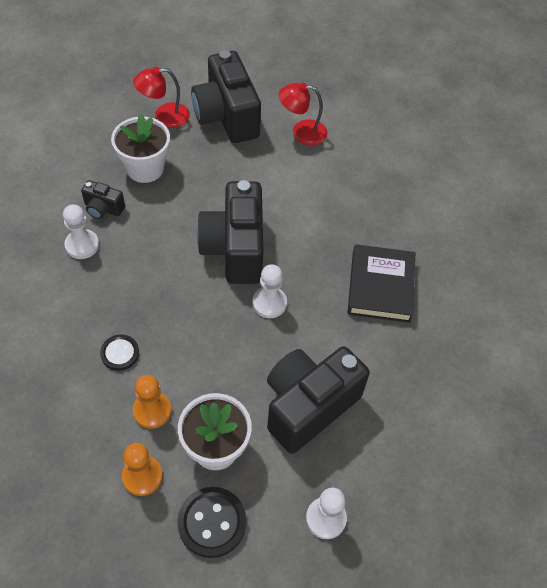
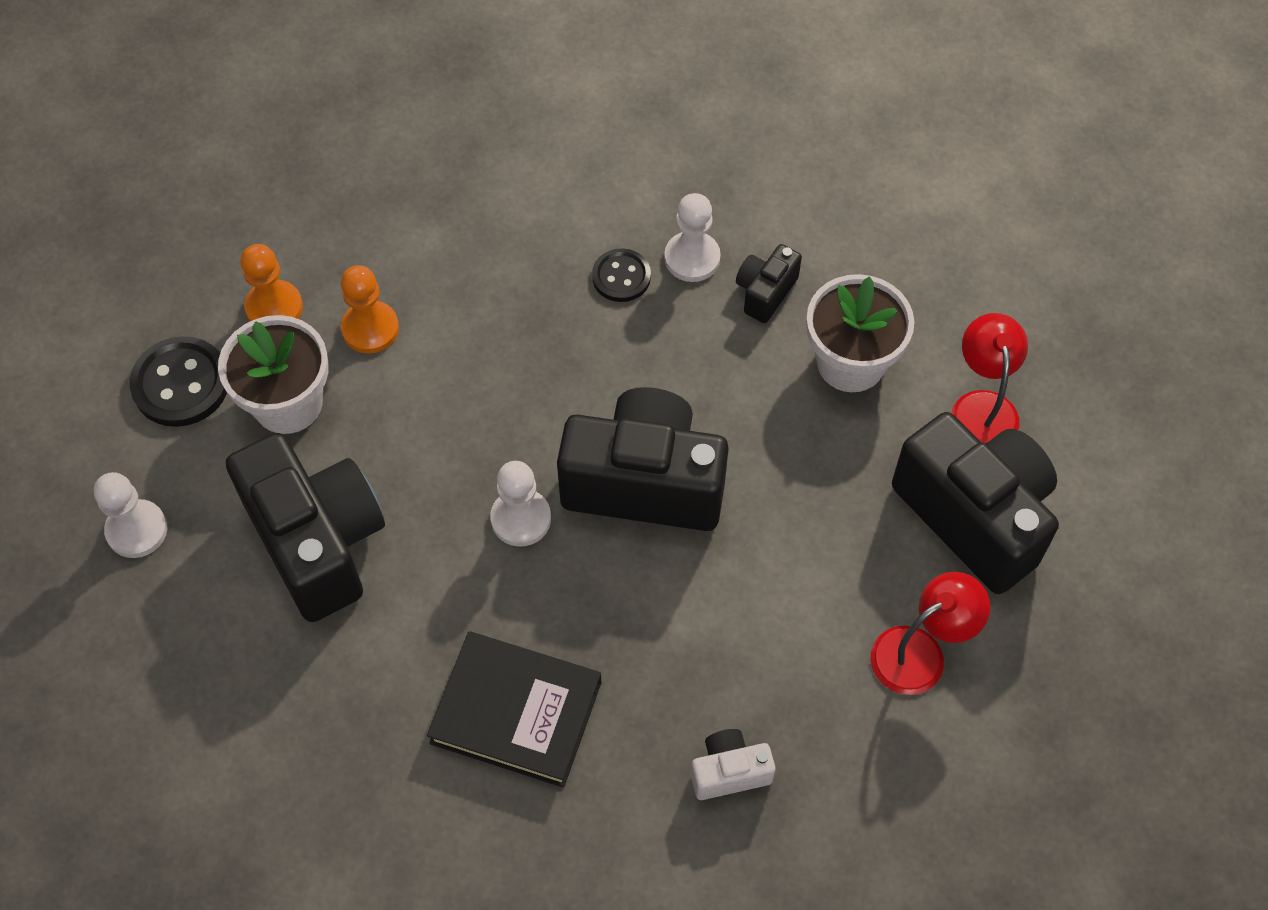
camera: 105 degrees right, 5 degrees up
black button [100,335,139,371] -> black button moved to [592,248,651,302]
black camera [191,50,261,143] -> black camera turned 60 degrees clockwise [892,412,1059,594]
red lamp [279,83,327,145] -> red lamp turned 45 degrees clockwise [870,572,990,695]
none -> white camera [691,729,776,800]

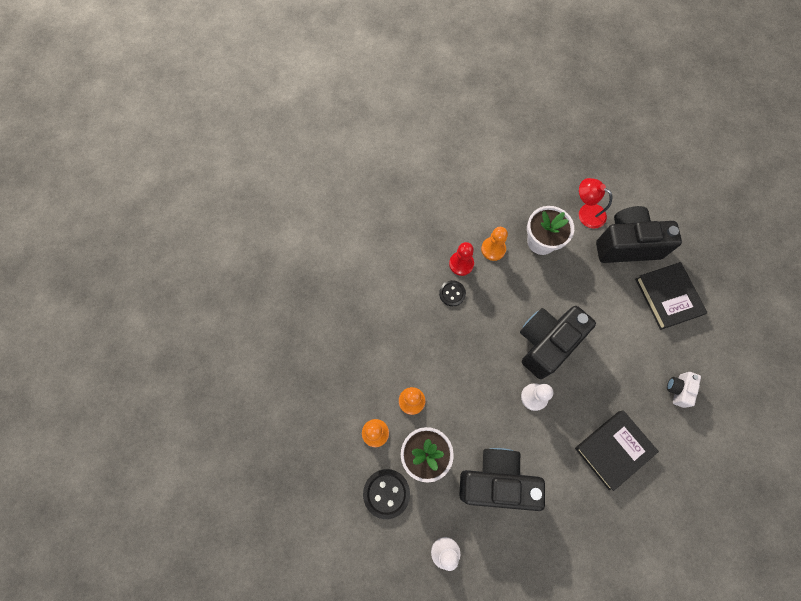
camera: 55 degrees left, 10 degrees up
white pawn [664,193,721,282] -> red pawn [449,242,474,276]
black camera [736,244,802,323] -> orange pawn [481,227,508,261]
red lamp [870,572,990,695] -> black book [635,262,707,330]

